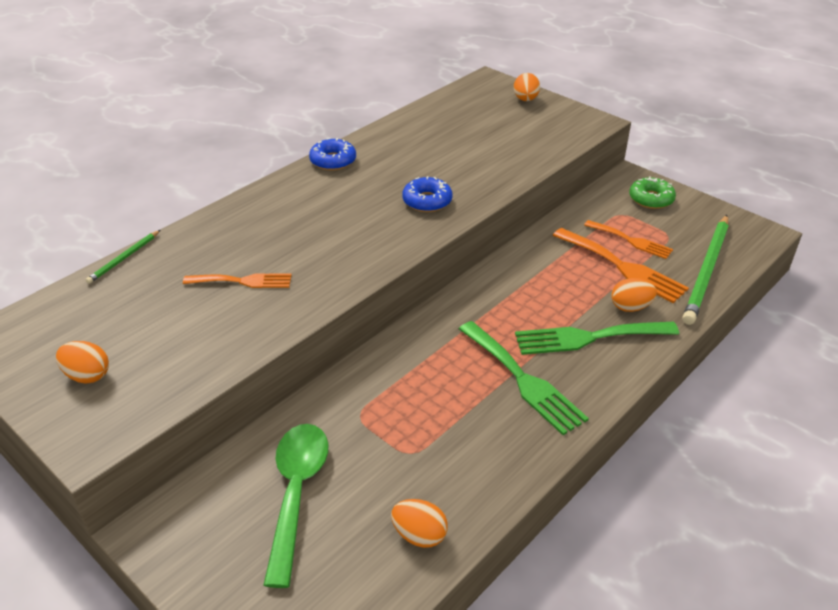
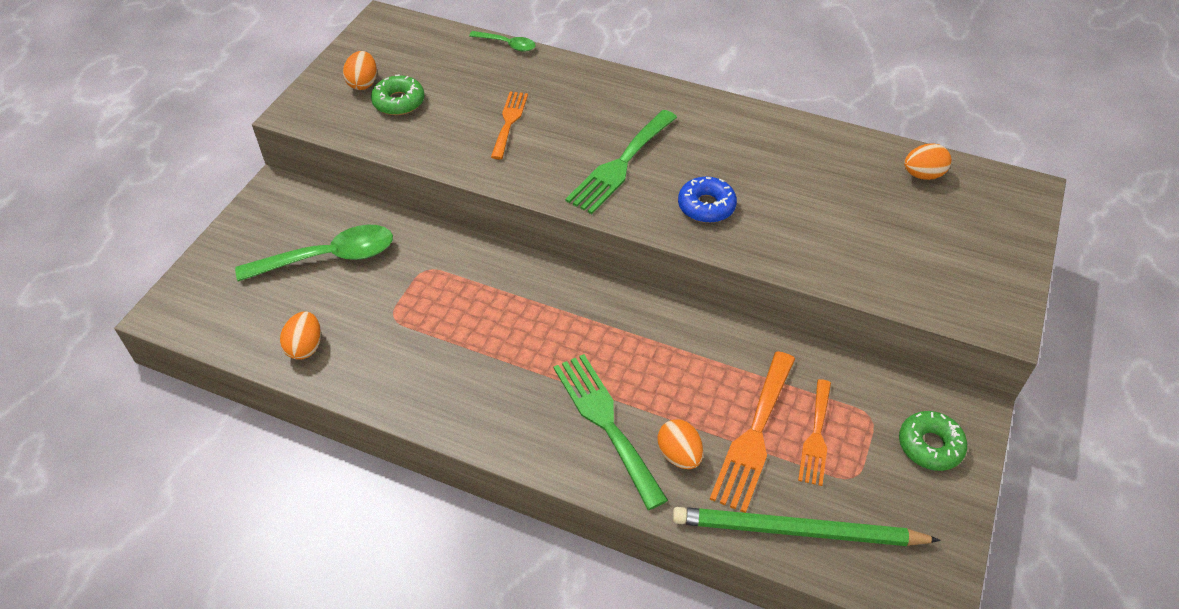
camera: 70 degrees right, 10 degrees up
green pencil [85,230,160,284] -> green spoon [469,31,536,52]
orange fork [183,274,292,288] -> orange fork turned 150 degrees counterclockwise [491,92,528,159]
blue donut [309,138,356,170] -> none
green fork [459,321,589,435] -> green fork moved to [565,110,677,214]
orange egg [514,73,540,101] -> orange egg moved to [904,143,951,180]
none -> green donut [371,74,425,115]

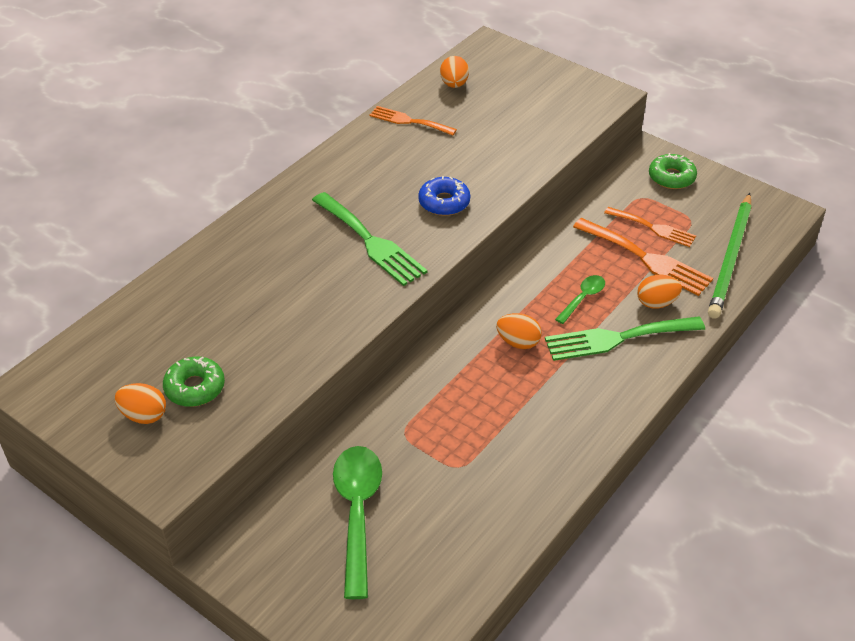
camera: 75 degrees left, 5 degrees down
orange egg [280,312,321,360] -> orange egg moved to [496,313,542,349]
green spoon [469,31,536,52] -> green spoon moved to [555,275,605,324]
orange fork [491,92,528,159] -> orange fork moved to [370,106,457,135]

